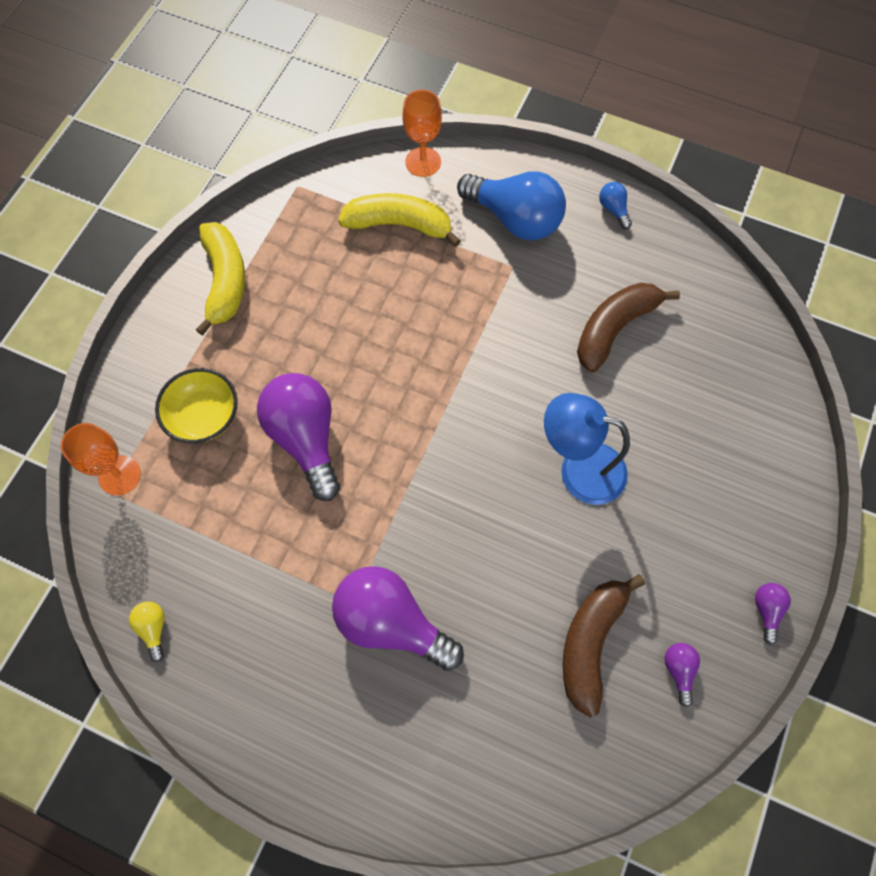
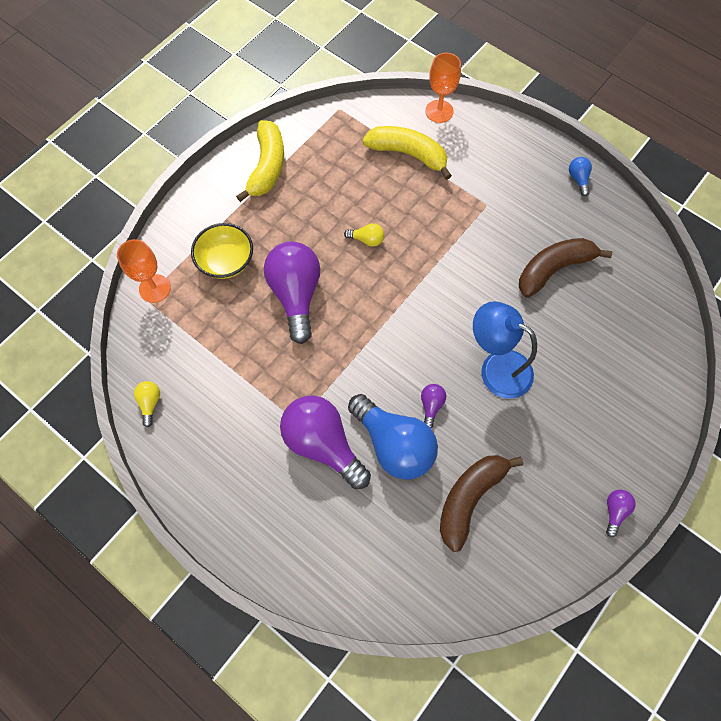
camera: 15 degrees right, 0 degrees up
blue light bulb [457,172,566,240] -> blue light bulb moved to [348,394,438,480]
purple light bulb [665,643,700,707] -> purple light bulb moved to [421,384,446,428]
none -> yellow light bulb [344,223,384,247]

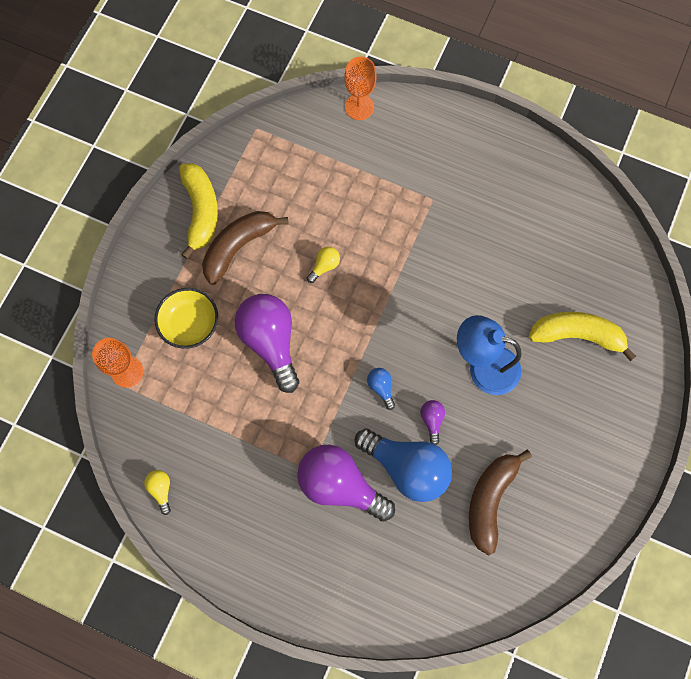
camera: 15 degrees left, 5 degrees up
yellow light bulb [344,223,384,247] -> yellow light bulb turned 45 degrees counterclockwise [307,247,340,283]
yellow banana [363,126,452,180] -> yellow banana moved to [529,312,636,361]
brown banana [519,238,612,298] -> brown banana moved to [202,211,288,285]
blue light bulb [569,157,592,196] -> blue light bulb moved to [367,368,395,410]
purple light bulb [606,490,636,537] -> none

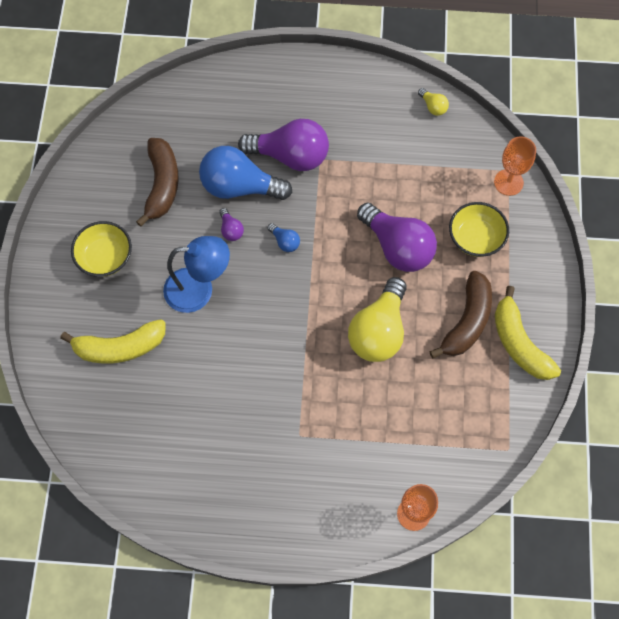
camera: 160 degrees right, 5 degrees down
yellow light bulb [307,247,340,283] -> yellow light bulb [348,277,407,362], size x2.34
none -> yellow bowl [71,221,132,277]

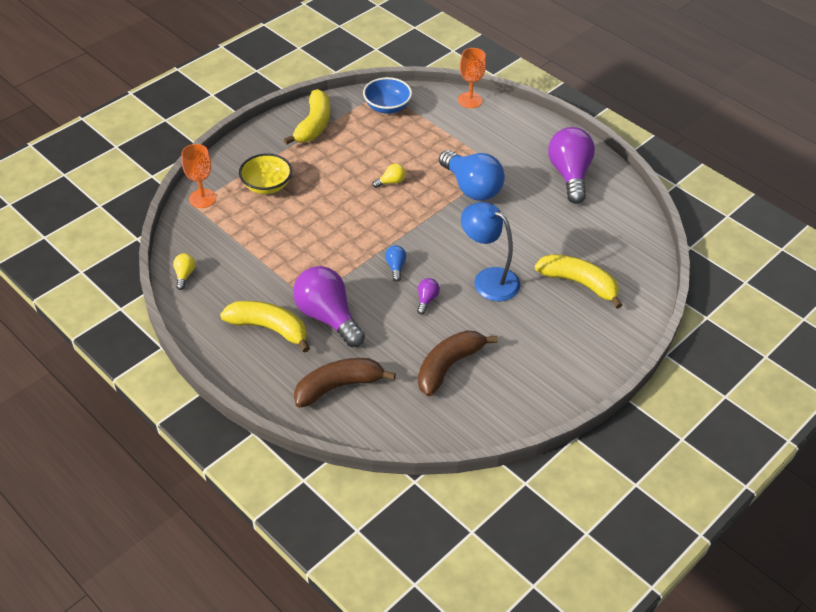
camera: 140 degrees left, 20 degrees down
yellow bowl [71,221,132,277] -> none
blue light bulb [199,146,292,200] -> blue light bulb moved to [439,150,505,201]
yellow light bulb [348,277,407,362] -> yellow light bulb [372,163,406,188], size x0.43
purple light bulb [357,202,437,272] -> purple light bulb moved to [548,127,595,204]
brown banana [429,271,492,358] -> brown banana moved to [294,358,396,408]
none -> yellow banana [220,301,310,353]
none -> blue bowl [363,77,412,114]

